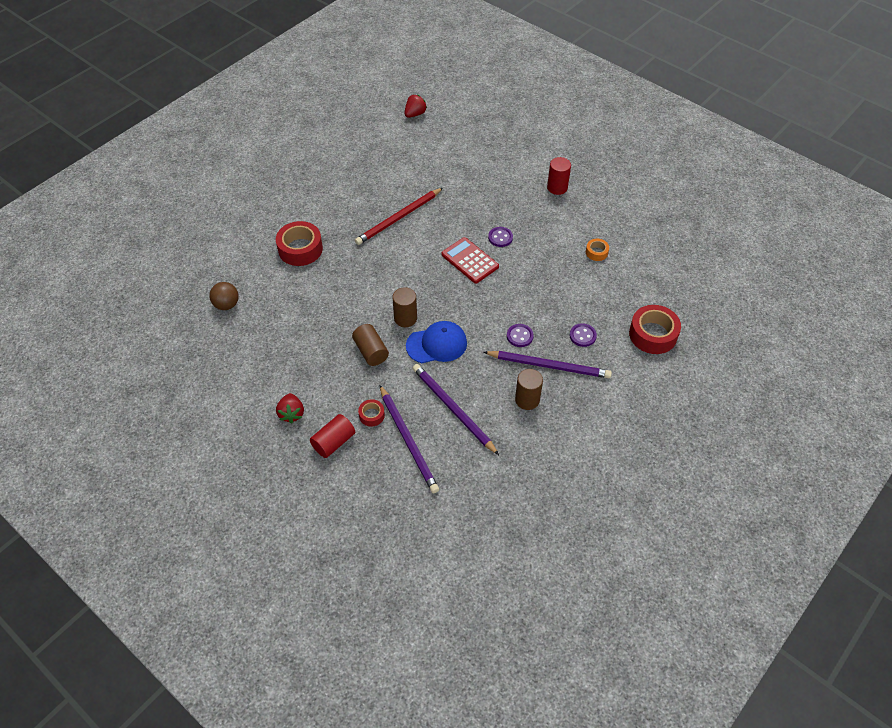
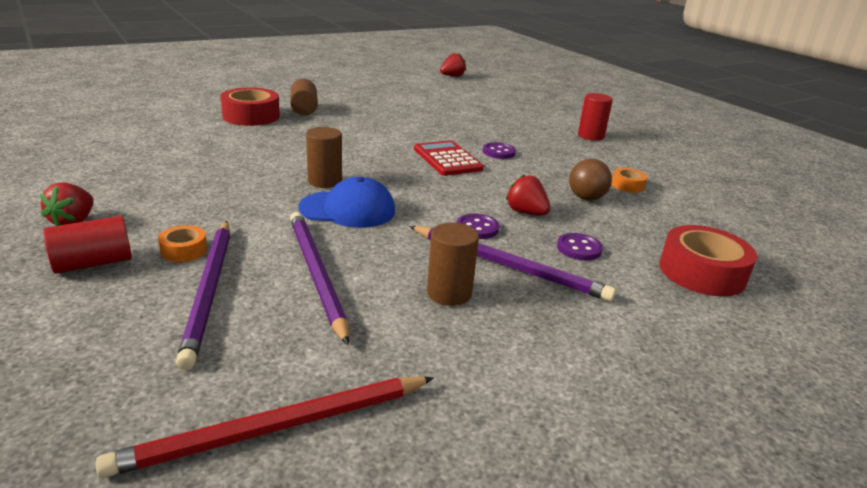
camera: 15 degrees right, 25 degrees down
brown ball [209,282,239,310] -> brown ball moved to [569,159,612,200]
brown cylinder [352,324,389,366] -> brown cylinder moved to [290,79,318,116]
red pencil [355,188,443,245] -> red pencil moved to [96,377,434,478]
red tape [358,399,385,426] -> orange tape [158,225,207,262]
none -> red strawberry [506,174,551,215]

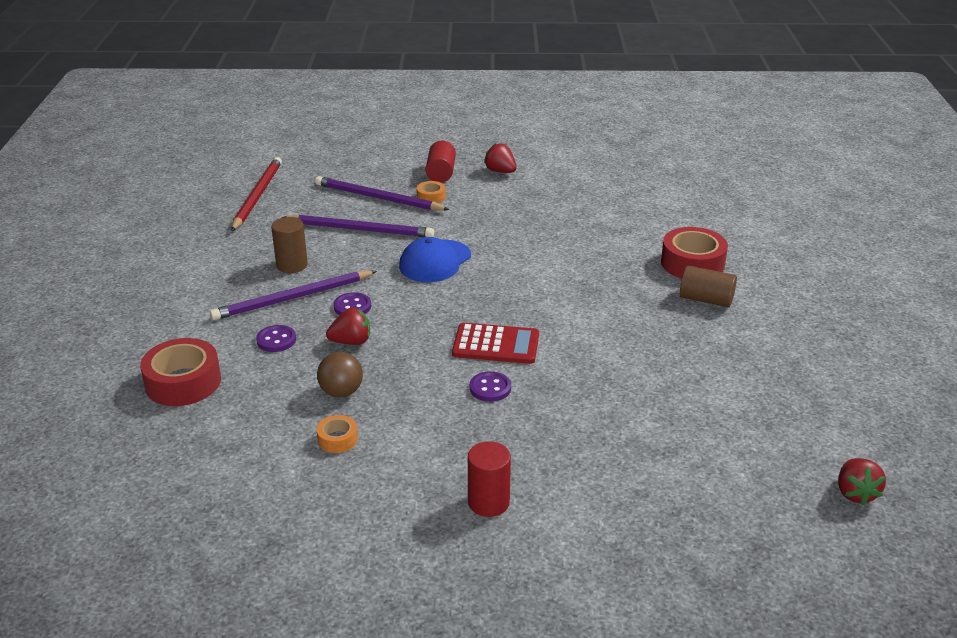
camera: 125 degrees right, 5 degrees up
brown cylinder [306,127,342,188] -> none

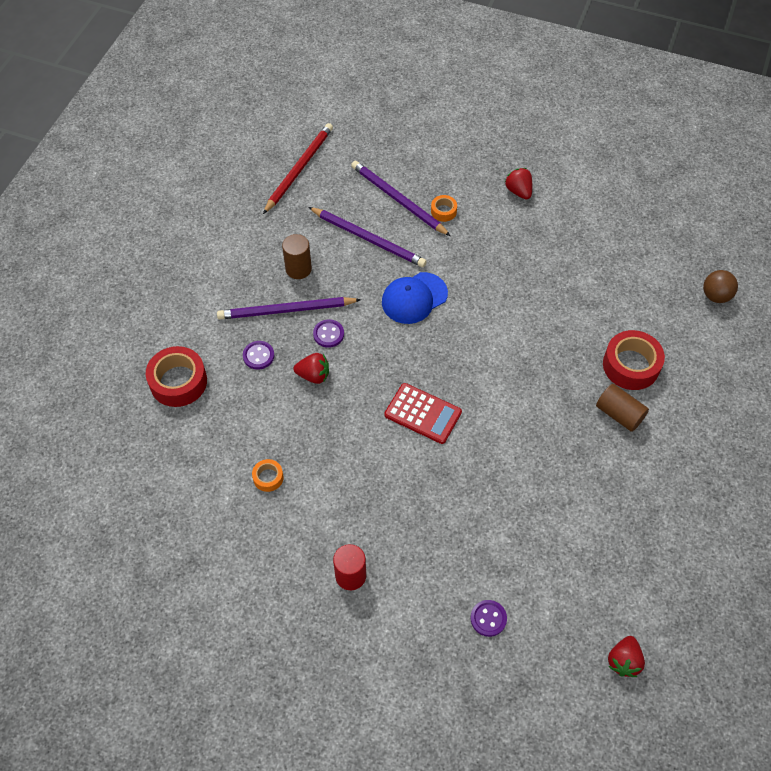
camera: 20 degrees right, 25 degrees up
brown ball [317,352,363,397] -> brown ball moved to [703,270,738,303]
red cylinder [426,141,456,183] -> none
purple button [470,371,511,402] -> purple button moved to [471,600,507,637]

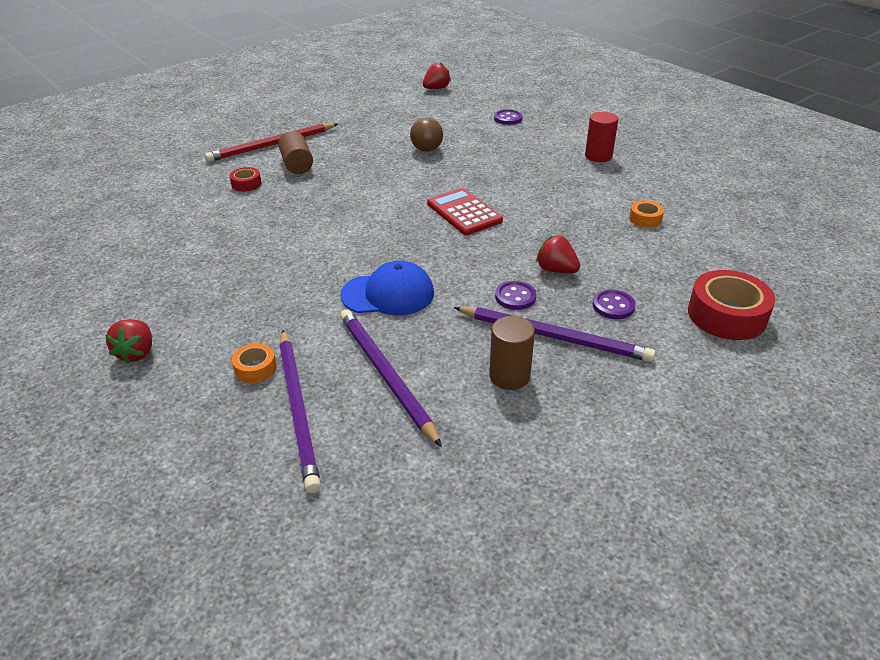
camera: 150 degrees left, 20 degrees down
red pencil [263,123,333,214] -> red pencil moved to [205,123,338,162]
red tape [603,330,665,390] -> red tape [229,167,261,192], size x0.50
brown ball [703,270,738,303] -> brown ball moved to [410,117,443,152]

